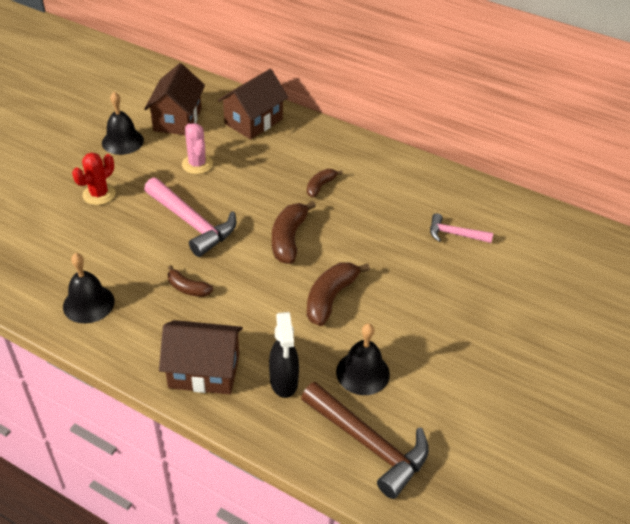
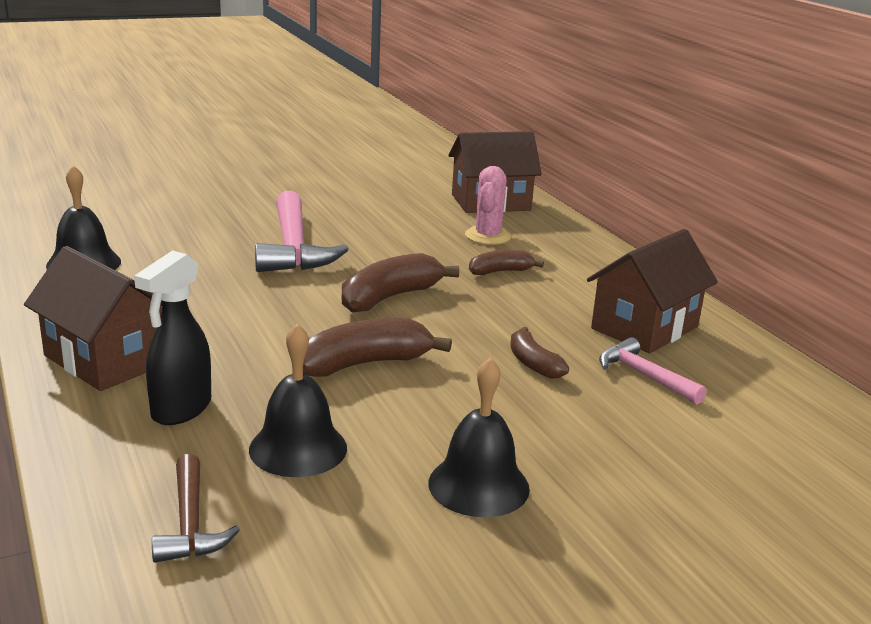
camera: 35 degrees right, 20 degrees down
red cactus [72,152,116,205] -> none
black bell [102,92,144,155] -> black bell moved to [428,358,530,517]
brown house [144,63,205,135] -> brown house moved to [587,229,718,353]
brown banana [168,265,213,297] -> brown banana moved to [510,327,569,379]
pink cactus [182,123,213,174] -> pink cactus moved to [465,166,511,245]
brown hammer [301,382,429,499] -> brown hammer [152,454,240,563], size x0.56

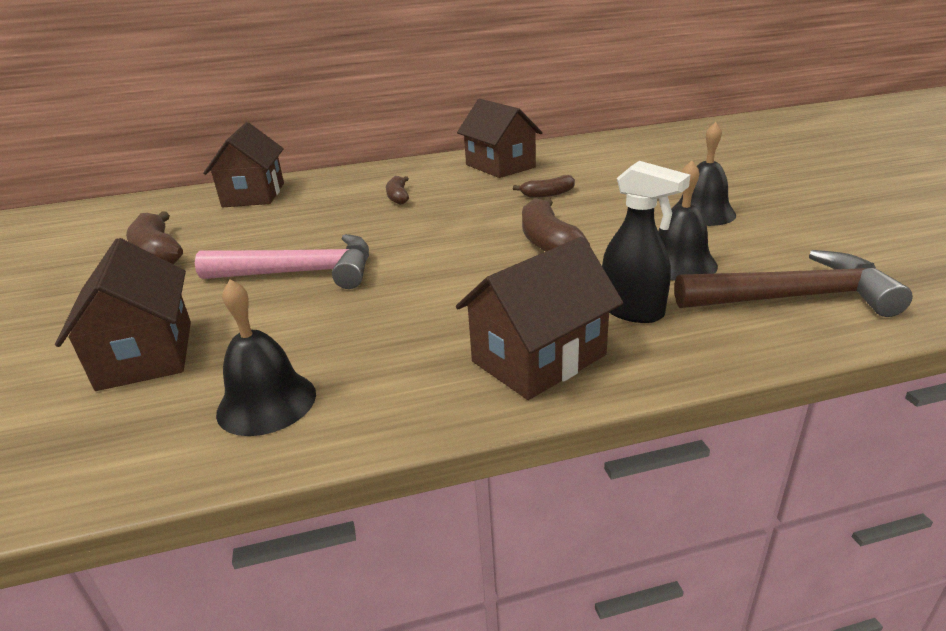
camera: 75 degrees left, 5 degrees up
brown hammer [152,454,240,563] -> brown hammer [674,250,913,317], size x1.79
brown banana [342,253,459,312] -> brown banana moved to [126,212,183,264]
pink cactus [465,166,511,245] -> none
pink hammer [599,337,707,404] -> none
none -> brown house [55,238,191,391]

